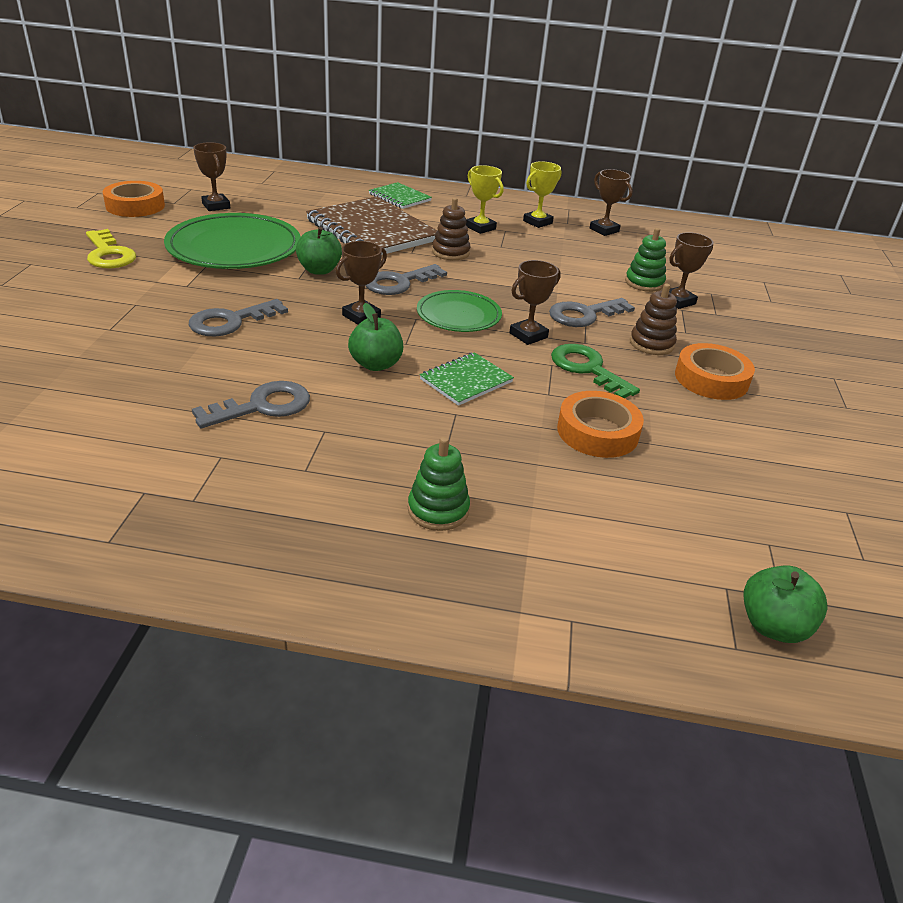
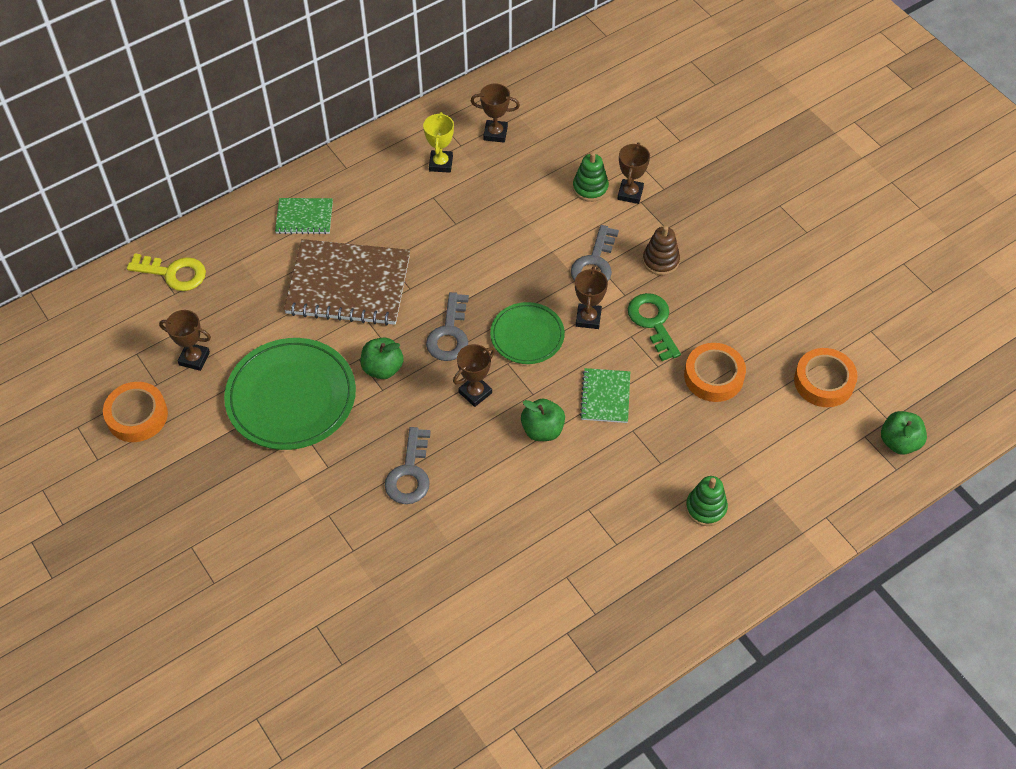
camera: 40 degrees left, 20 degrees up
yellow key [86,229,136,268] -> yellow key moved to [127,254,206,291]
grey key [192,381,310,428] -> none
brown trophy [336,241,387,324] -> brown trophy turned 45 degrees clockwise [453,344,495,407]
brown stacking toy [432,198,471,260] -> none
yellow trophy [466,165,504,234] -> none
green key [551,344,640,398] -> green key turned 60 degrees clockwise [628,293,681,361]
orange tape [675,343,755,400] -> orange tape moved to [794,348,858,407]

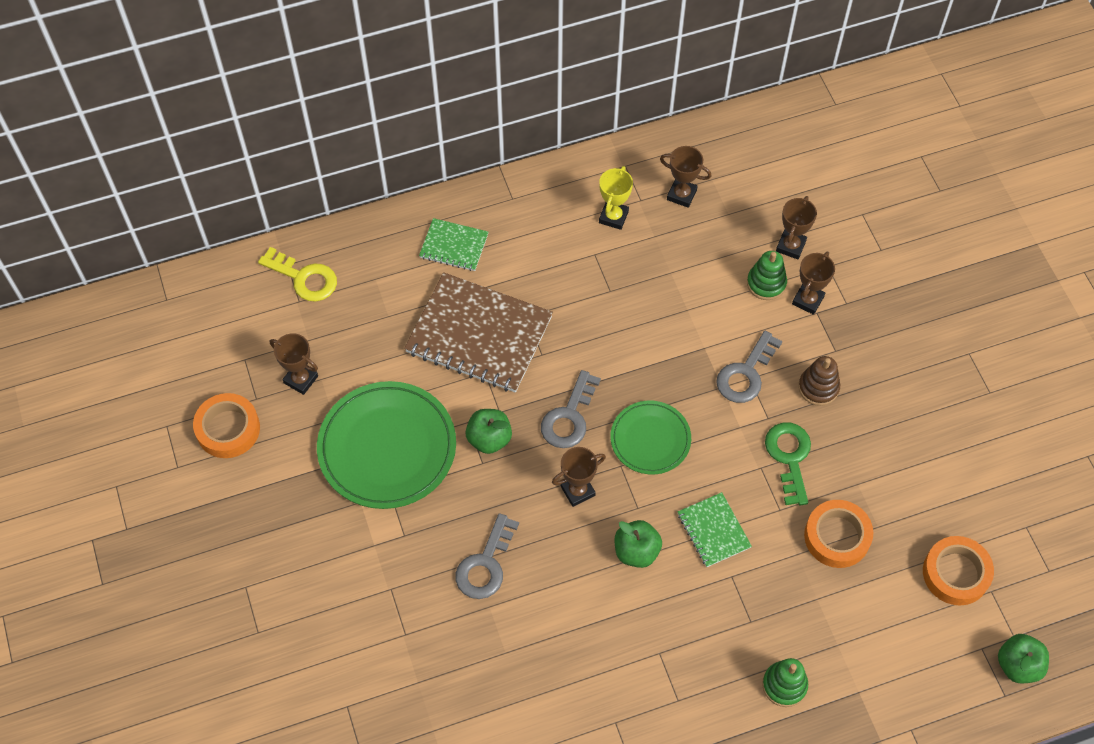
camera: 15 degrees right, 5 degrees up
brown trophy [575,267,608,329] -> brown trophy moved to [776,196,817,259]
green notebook [580,368,630,423] -> green notebook turned 45 degrees counterclockwise [678,492,752,567]

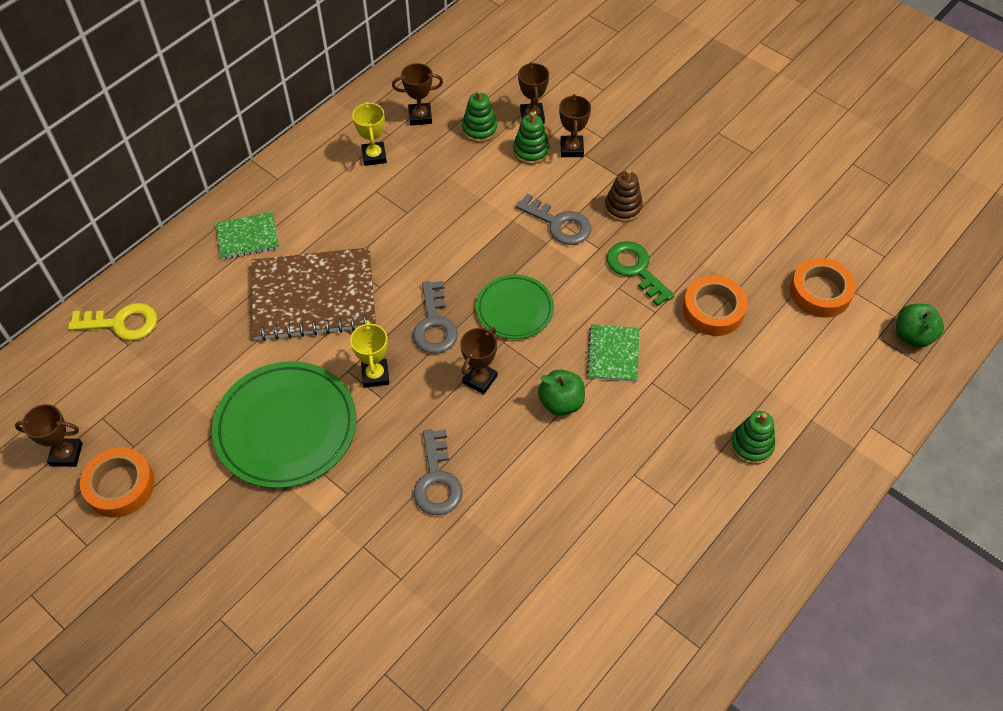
camera: 30 degrees left, 5 degrees down
brown trophy [270,333,318,395] -> brown trophy moved to [15,404,83,467]
green apple [466,409,512,454] -> yellow trophy [350,320,389,388]
green notebook [678,492,752,567] -> green notebook turned 60 degrees clockwise [587,324,639,382]
grey key [716,331,782,403] -> grey key turned 60 degrees counterclockwise [515,194,591,245]
none -> green stacking toy [462,90,498,142]

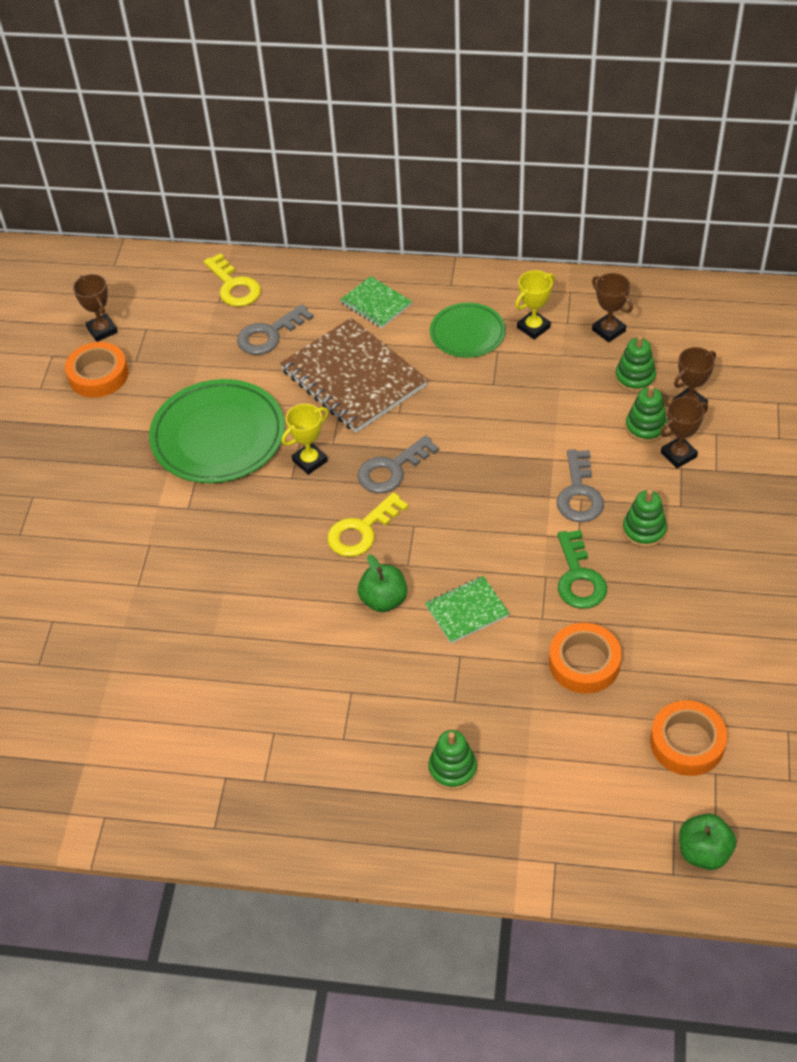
camera: 60 degrees right, 5 degrees down
grey key [413,429,463,515] -> grey key moved to [237,304,314,355]
brown trophy [460,327,497,394] -> yellow key [327,492,408,557]
green plate [476,275,554,339] -> green plate moved to [430,303,506,358]
brown stacking toy [605,169,643,222] -> green stacking toy [622,489,667,547]
green key [607,241,675,306] -> green key turned 150 degrees clockwise [557,530,607,609]

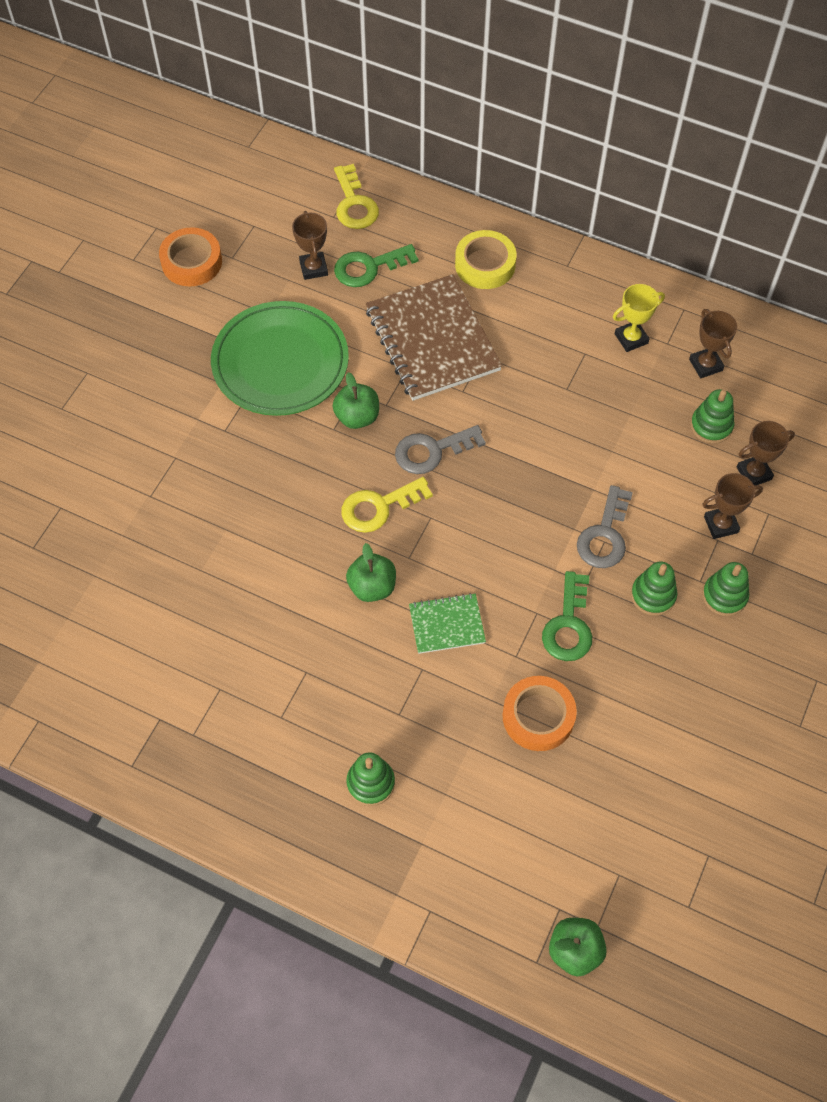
camera: 15 degrees right, 10 degrees up
brown trophy [73,274,118,342] -> brown trophy moved to [292,211,328,280]
grey key [237,304,314,355] -> green key [334,244,418,287]
yellow trophy [282,404,328,475] -> green apple [333,372,379,429]
green notebook [340,276,412,328] -> yellow tape [455,230,517,289]
green plate [430,303,506,358] -> none
green stacking toy [625,385,668,443] -> green stacking toy moved to [702,562,749,616]
orange tape [650,700,727,776] -> none

